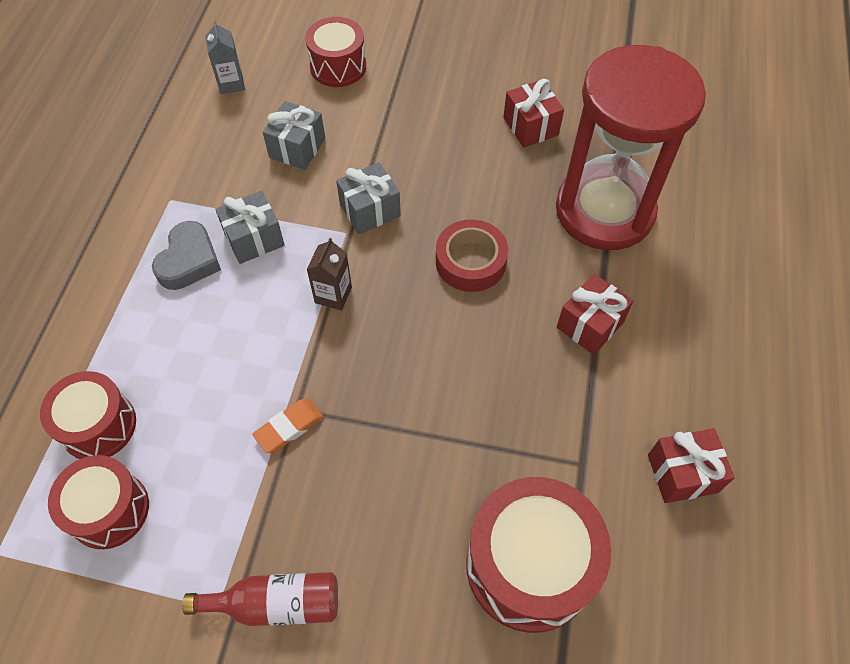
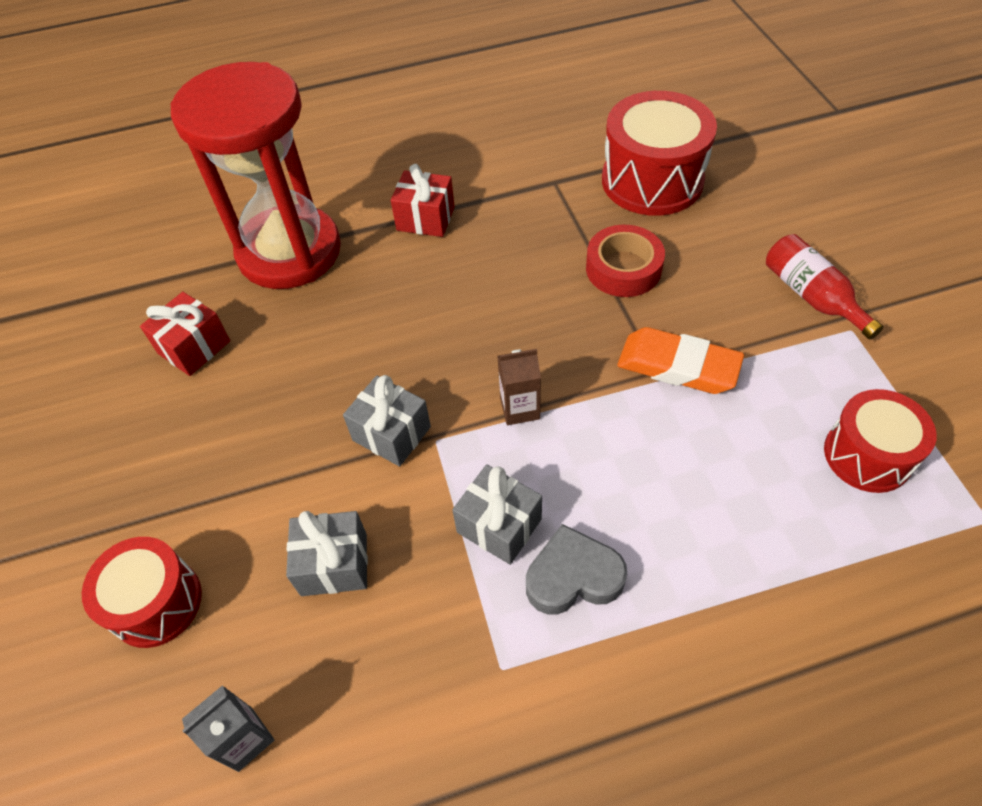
camera: 115 degrees left, 5 degrees down
red drum [40,371,136,459] -> none
orange eraser [252,399,324,453] -> orange eraser [617,327,744,394], size x1.63
red tape [436,220,509,292] -> red tape moved to [586,225,665,297]
red gift [648,428,734,503] -> none

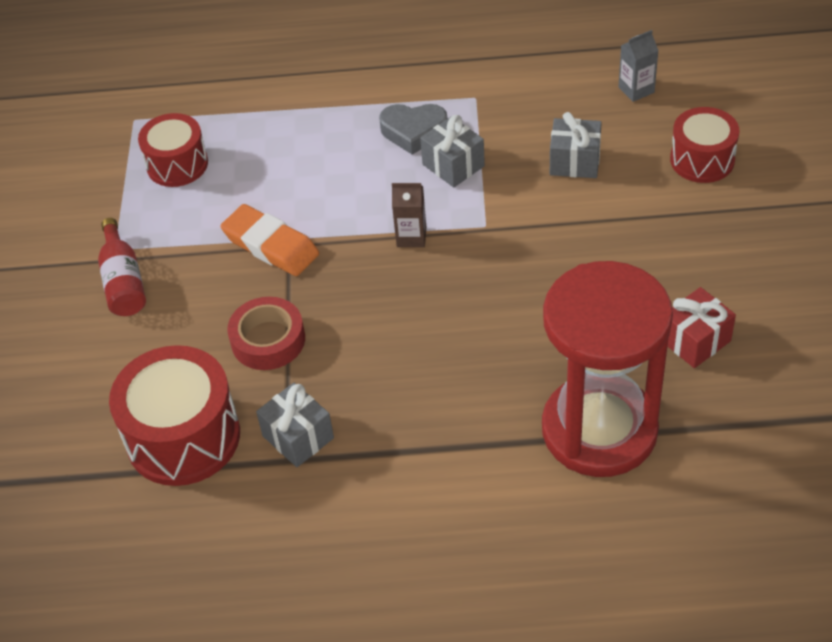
camera: 165 degrees left, 5 degrees down
grey gift [343,375,431,467] -> grey gift moved to [256,383,334,467]
red gift [391,164,455,237] -> none

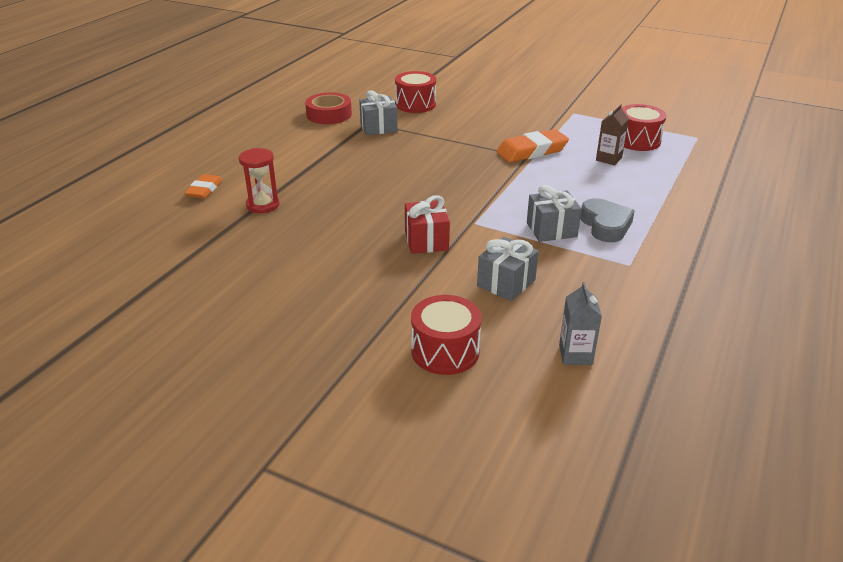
camera: 115 degrees right, 15 degrees down
red bottle [98,218,146,316] -> none
red drum [109,345,240,486] -> red drum [395,71,436,113], size x0.63
red tape [227,297,305,370] -> red tape moved to [305,93,352,124]
grey heart [379,104,447,155] -> grey heart turned 135 degrees clockwise [580,198,635,242]
brown carton [392,183,426,247] -> brown carton moved to [596,105,629,165]
red hourglass [542,261,673,477] -> red hourglass [239,148,280,213], size x0.41
red gift [667,287,736,368] -> red gift moved to [405,195,450,254]
none -> orange eraser [185,174,222,199]

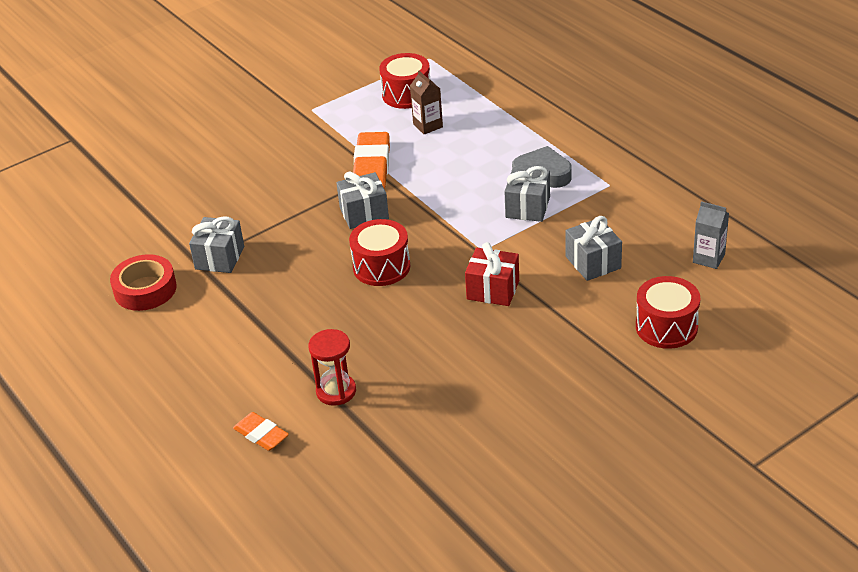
camera: 60 degrees left, 5 degrees up
red drum [395,71,436,113] -> red drum moved to [349,219,410,286]
none -> grey gift [336,171,389,229]

